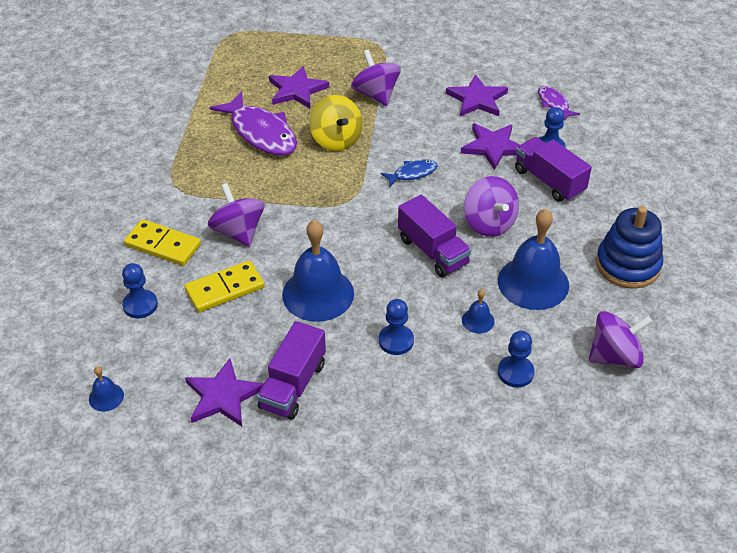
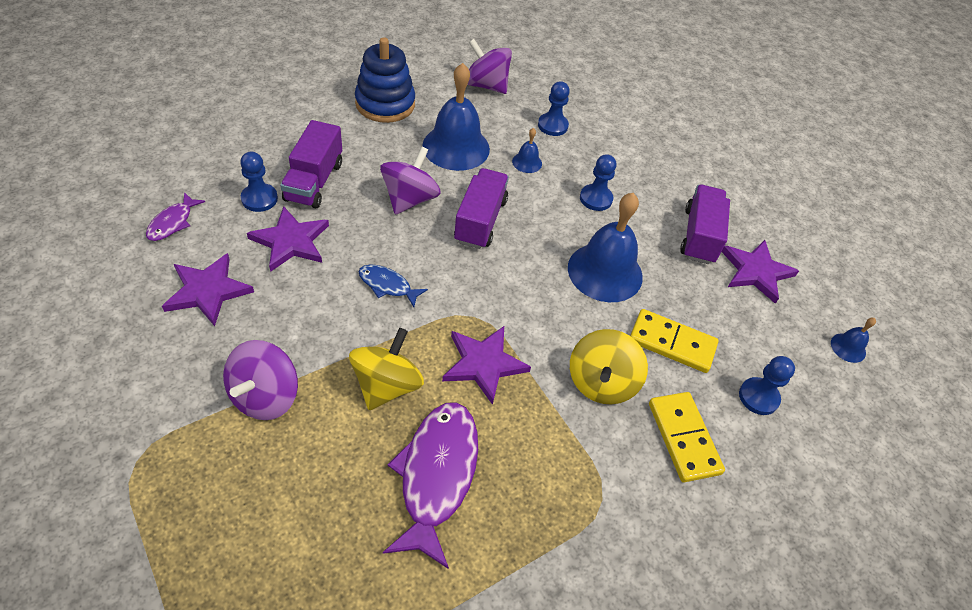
camera: 135 degrees left, 5 degrees up
purple spinning top [208,183,265,247] -> yellow spinning top [570,329,648,405]
purple truck [257,321,326,420] -> purple truck turned 60 degrees counterclockwise [680,184,730,264]
purple star [269,66,329,108] -> purple star moved to [442,326,531,405]

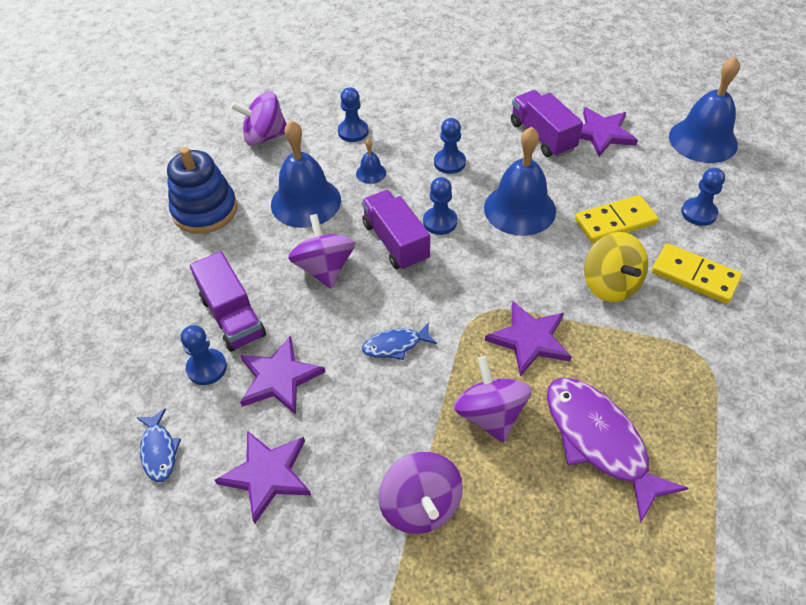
camera: 35 degrees left, 0 degrees up
purple fish [146,192,205,241] -> blue fish [136,409,181,482]
yellow spinning top [349,328,424,410] -> purple spinning top [453,356,532,443]
blue bell [831,318,876,363] -> blue bell [669,56,740,163], size x2.25
none -> blue pawn [423,177,457,235]

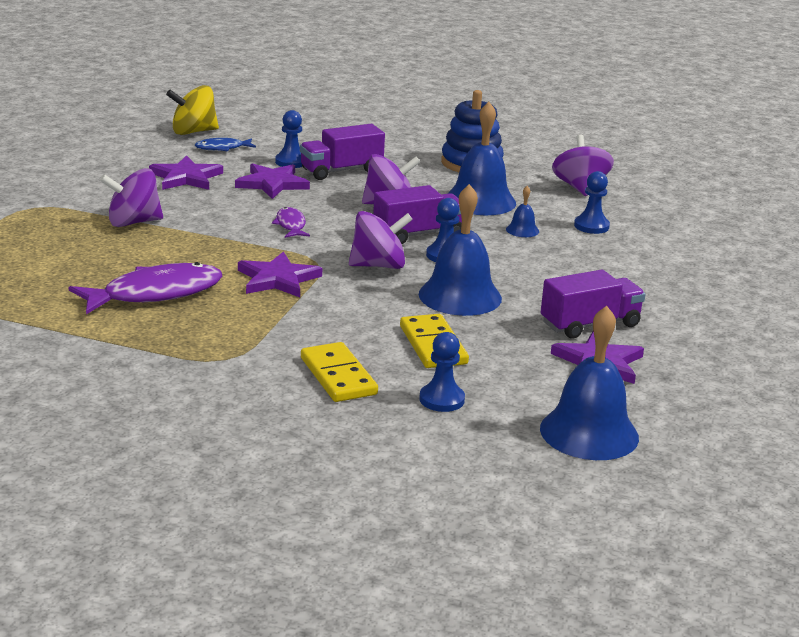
camera: 90 degrees right, 25 degrees down
blue fish [362,322,437,360] -> purple fish [272,207,310,238]
blue pawn [434,118,466,174] -> none
purple spinning top [453,356,532,443] -> purple spinning top moved to [349,211,413,269]
yellow spinning top [584,232,648,302] -> yellow spinning top moved to [166,85,219,135]
yellow domino [652,243,742,304] -> yellow domino turned 60 degrees counterclockwise [301,342,378,402]

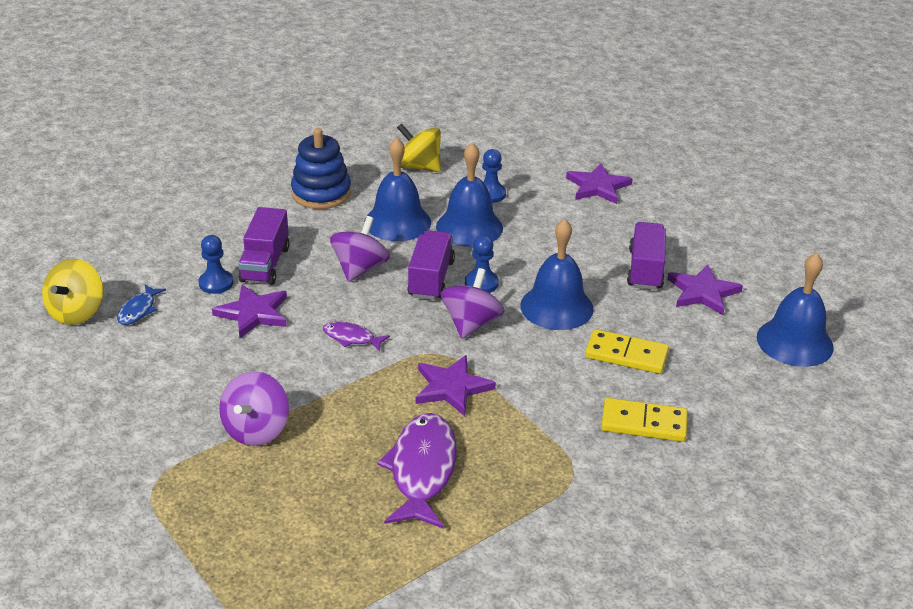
camera: 55 degrees left, 10 degrees up
purple star [149,155,223,190] -> purple star moved to [566,164,632,204]
blue pawn [419,332,465,412] -> none
blue bell [506,186,539,237] -> blue bell [436,143,503,247], size x2.25
purple spinning top [552,135,614,196] -> yellow spinning top [397,123,441,172]

